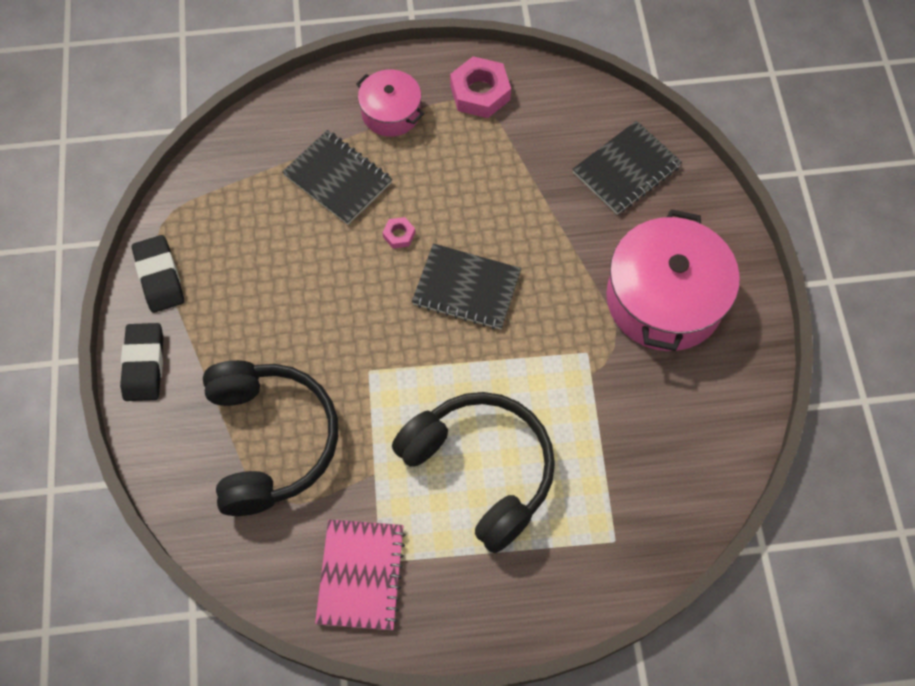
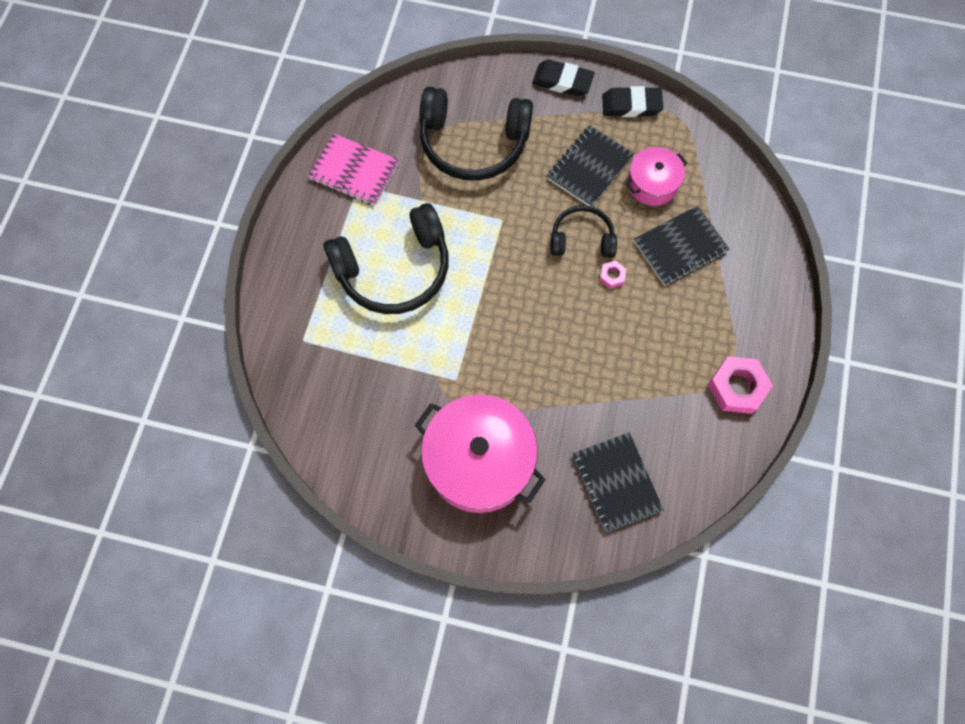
camera: 110 degrees right, 5 degrees up
pink pot [356,70,424,137] -> pink pot moved to [626,147,687,206]
black notebook [412,244,521,330] -> black notebook moved to [547,125,634,206]
none -> black headphones [551,205,617,258]

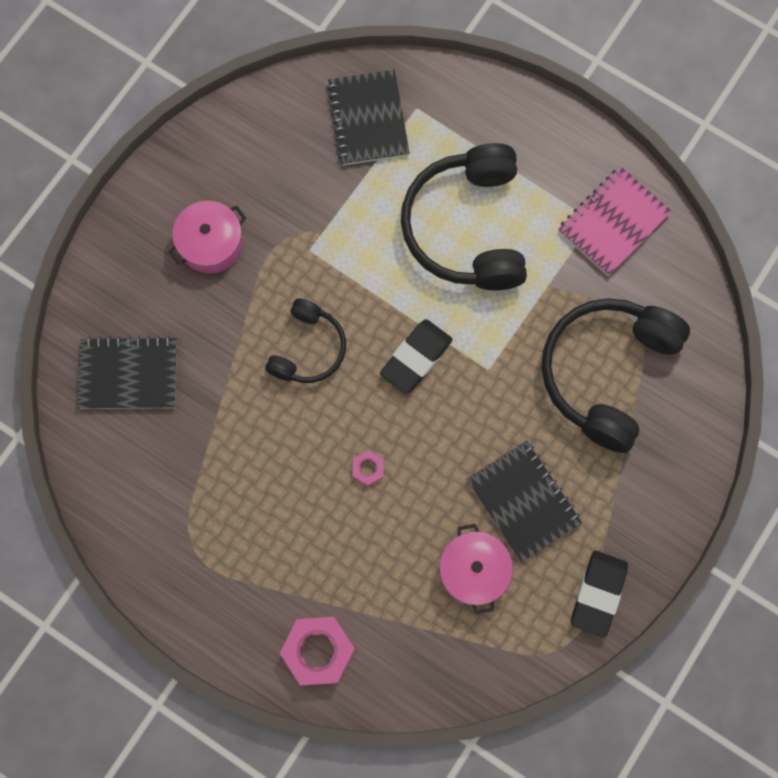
camera: 110 degrees right, 5 degrees up
pink pot [415,394,546,513] -> pink pot [168,201,246,273], size x0.55
black eraser [532,59,595,96] -> black eraser moved to [380,319,453,394]
black headphones [551,205,617,258] -> black headphones moved to [265,299,346,383]
black notebook [634,206,730,285] -> black notebook moved to [327,70,410,166]
pink nut [708,356,773,414] -> pink nut moved to [280,617,355,685]

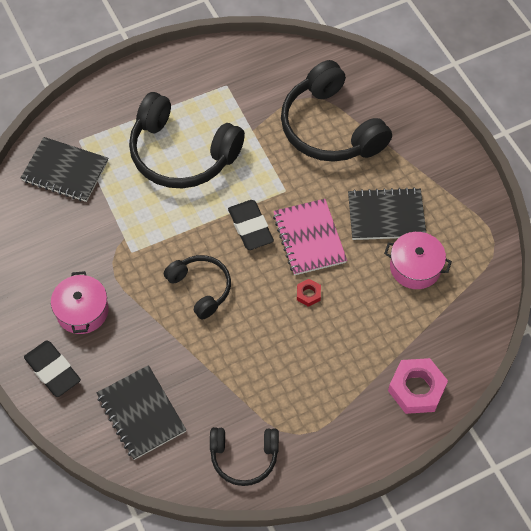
camera: 60 degrees left, 15 degrees down
black notebook [77,336,177,409] -> black notebook turned 60 degrees counterclockwise [97,365,186,460]
pink nut [353,450,384,486] -> red nut [297,279,321,307]
pink notebook [558,167,672,276] -> pink notebook moved to [273,199,347,275]
black eraser [571,551,628,637] -> black eraser moved to [24,340,81,397]
none -> black headphones [210,427,279,486]

